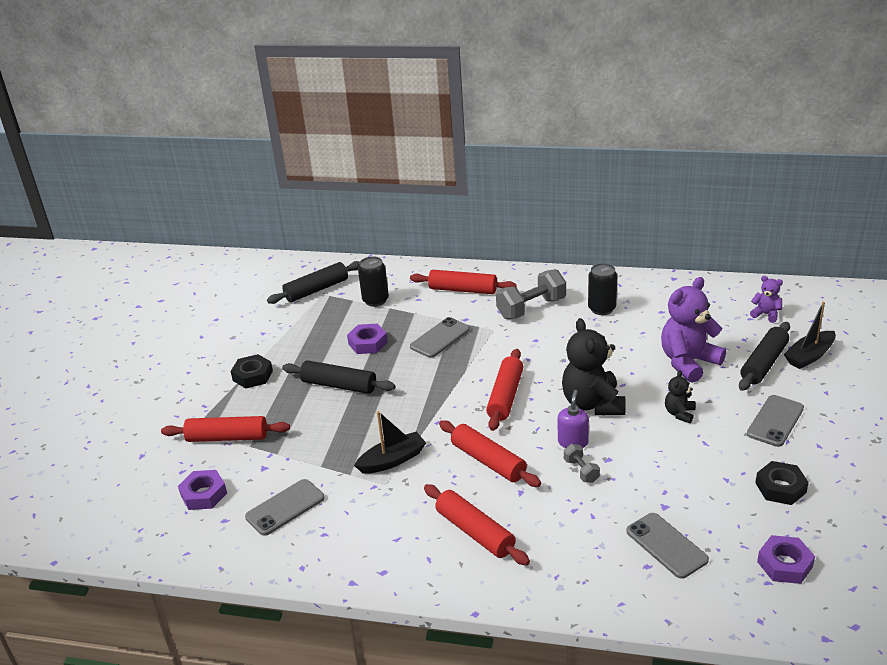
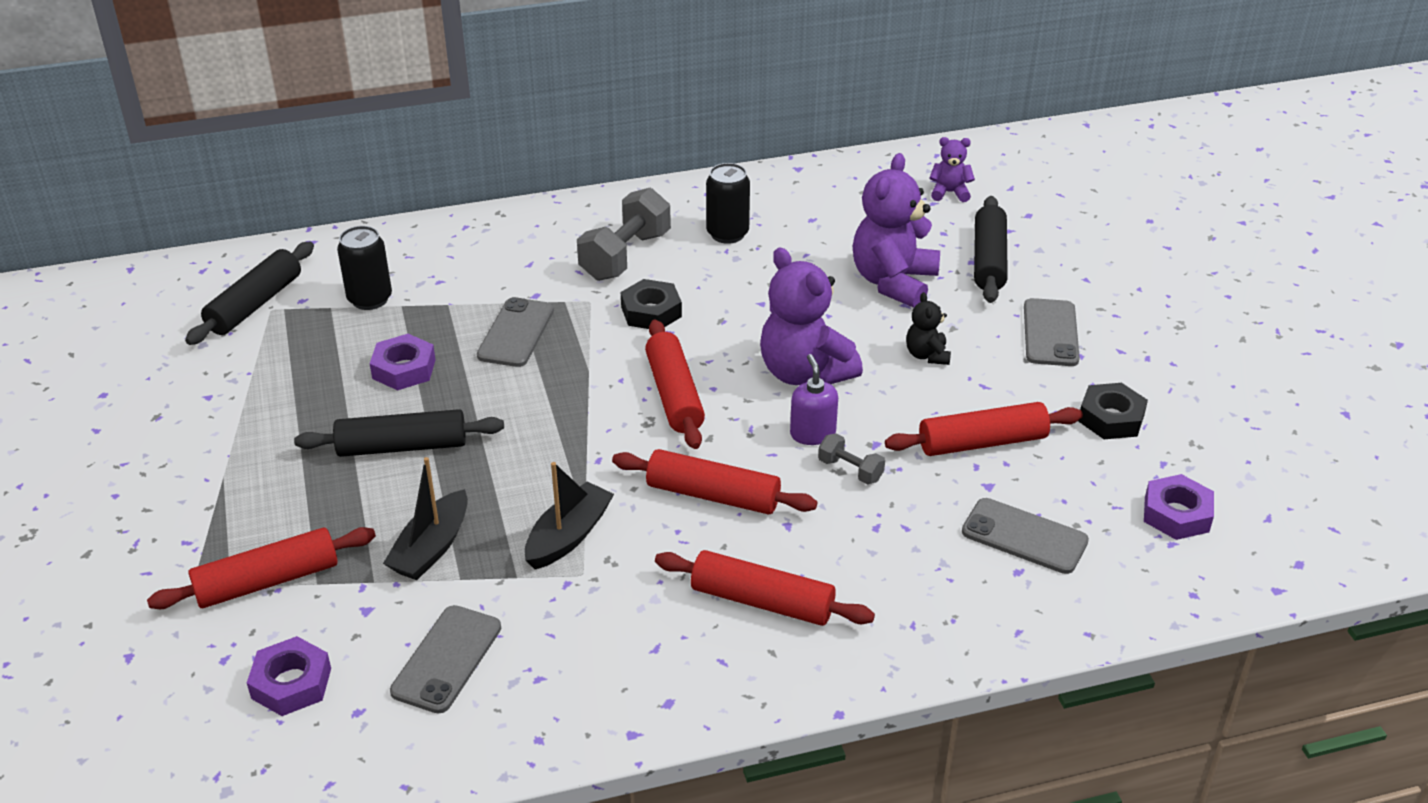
camera: 30 degrees left, 5 degrees up
black nut [231,354,273,389] -> black nut moved to [621,279,682,329]
red rolling pin [410,270,517,294] -> red rolling pin moved to [885,402,1083,456]
black teddy bear [562,318,626,415] -> purple teddy bear [760,247,863,385]
black boat [784,302,836,369] -> black boat moved to [383,457,468,580]

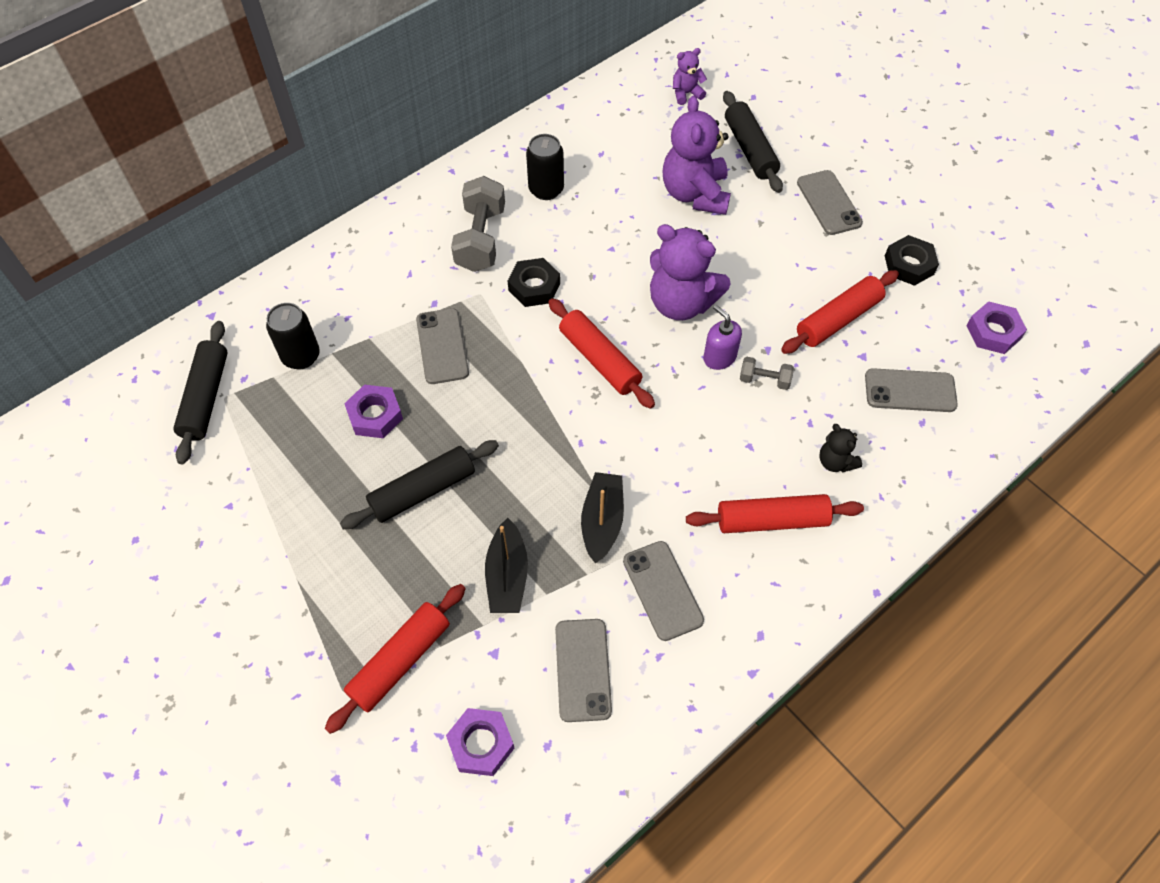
camera: 25 degrees left, 20 degrees up
red rolling pin [612,449,817,515] -> none
black teddy bear [906,292,951,365] -> black teddy bear moved to [819,424,862,472]
none -> grey phone [623,541,704,641]

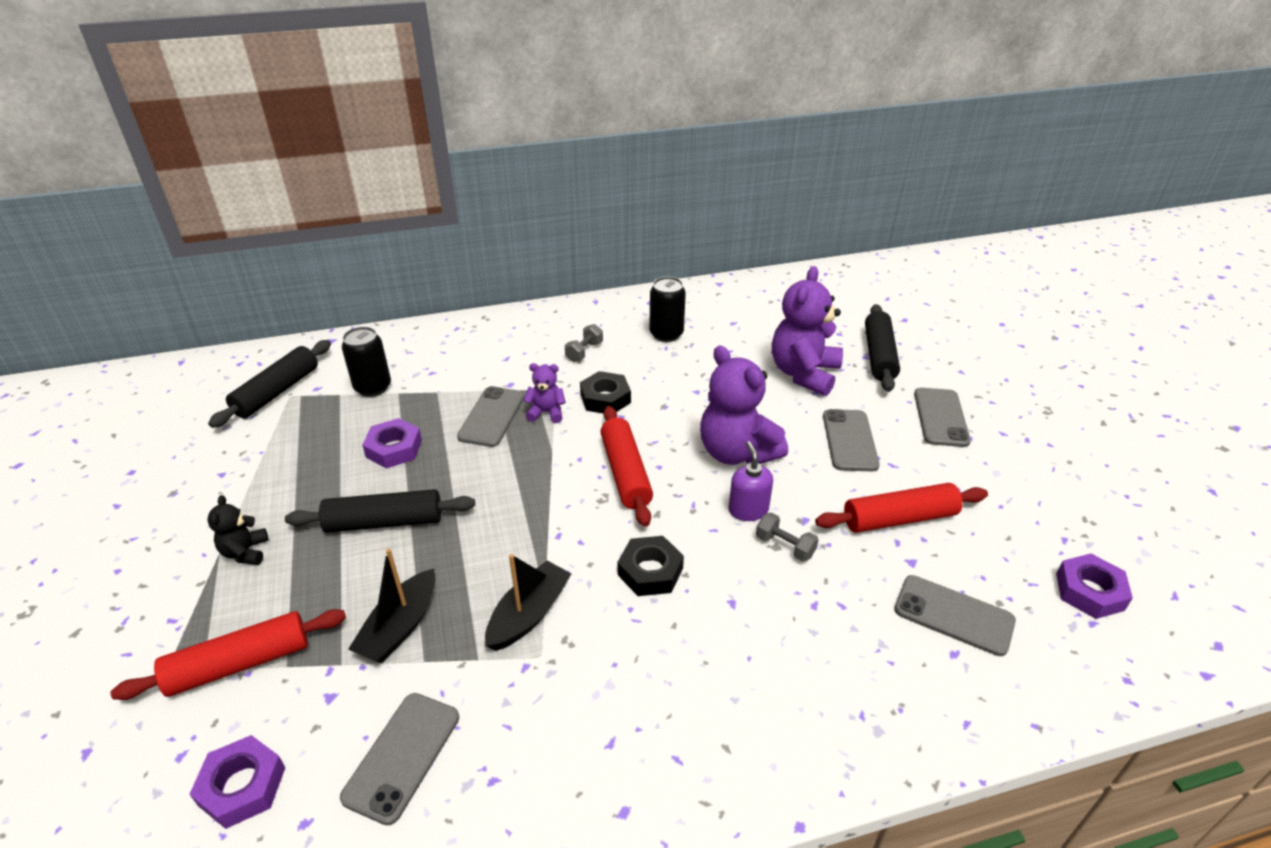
camera: 25 degrees right, 20 degrees down
grey dumbbell [451,176,505,272] -> grey dumbbell [565,324,603,362], size x0.51
grey phone [623,541,704,641] -> grey phone moved to [823,409,880,472]
purple teddy bear [673,48,707,105] -> purple teddy bear moved to [523,363,566,423]
red rolling pin [686,494,864,533] -> none
black teddy bear [819,424,862,472] -> black teddy bear moved to [207,495,268,565]
black nut [885,235,939,286] -> black nut moved to [617,536,684,596]

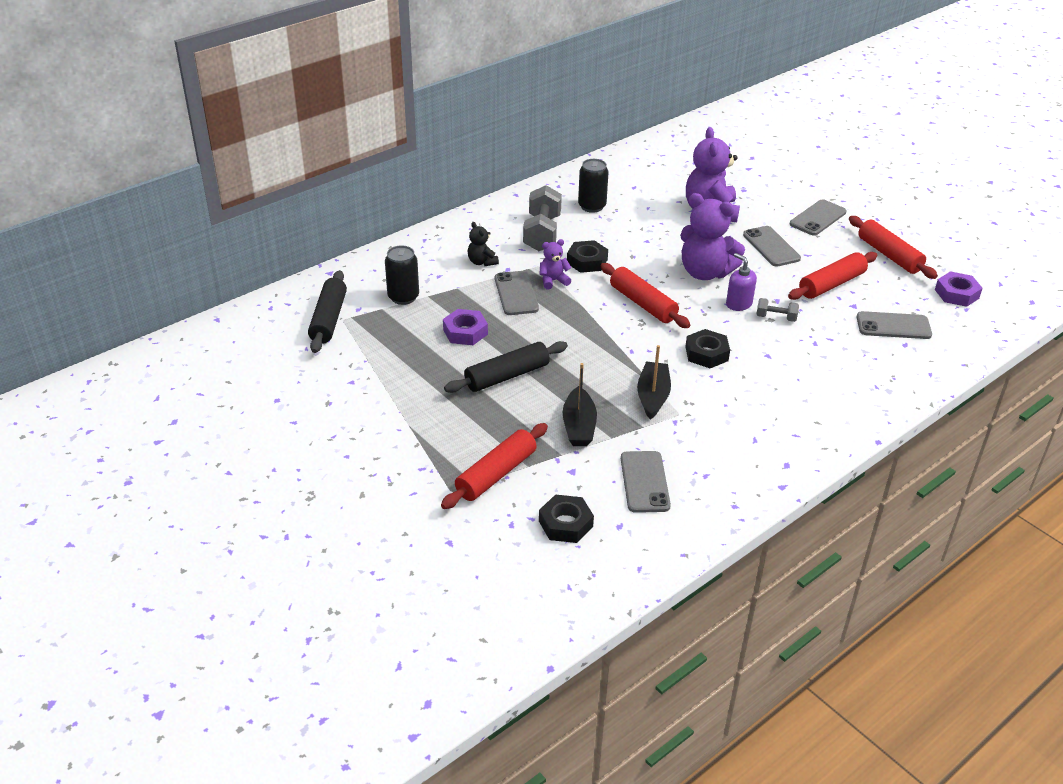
camera: 25 degrees left, 0 degrees up
purple nut [189,735,286,829] -> black nut [539,495,594,543]
black teddy bear [207,495,268,565] -> black teddy bear moved to [468,222,499,266]
grey dumbbell [565,324,603,362] -> grey dumbbell [523,185,562,251], size x1.98
black rolling pin [865,304,900,392] -> none
grey phone [914,388,971,447] -> grey phone turned 60 degrees clockwise [790,199,846,235]
none -> red rolling pin [849,216,938,279]

